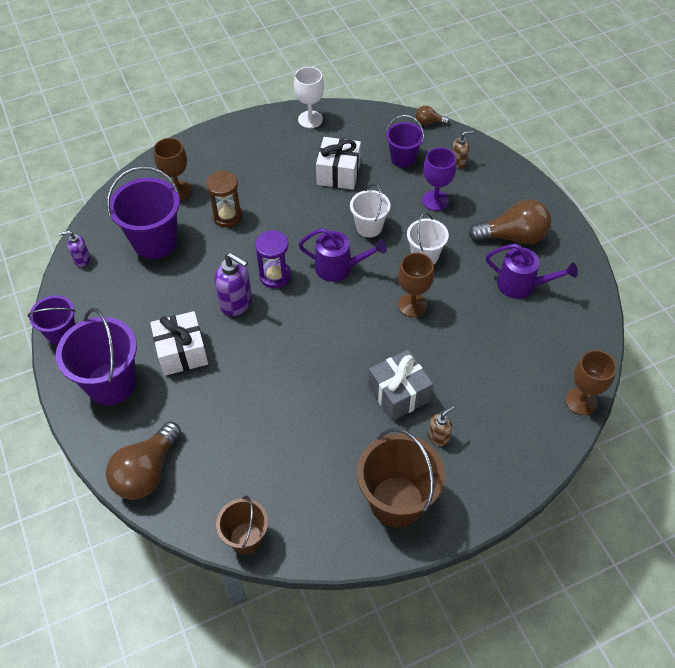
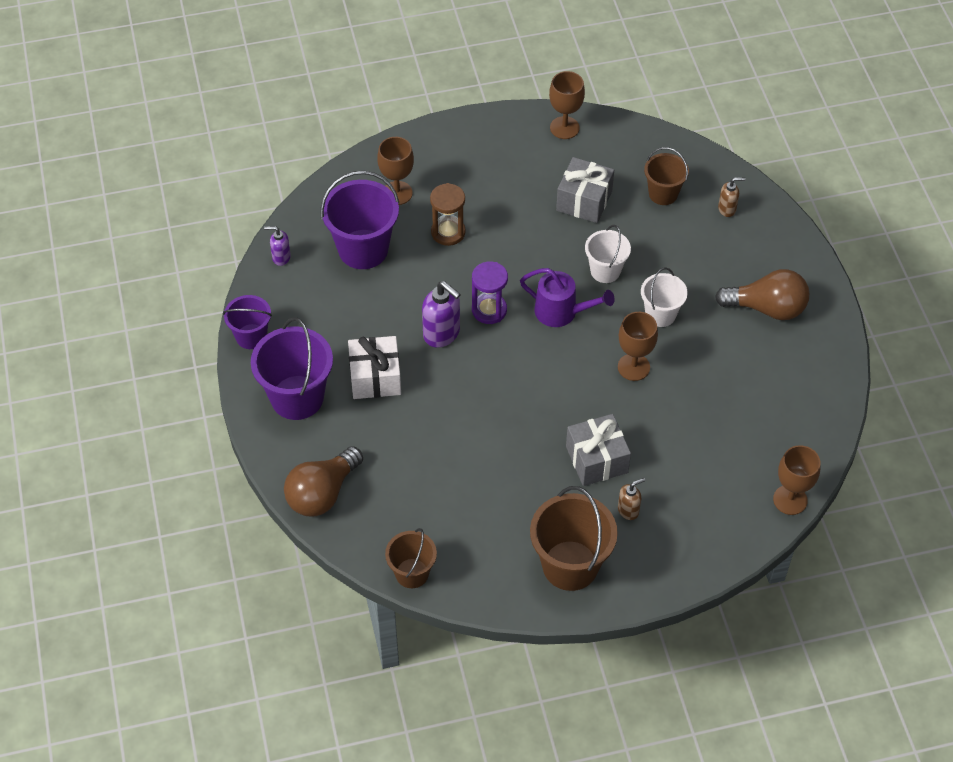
camera: 10 degrees right, 0 degrees up
white goblet [294,67,324,128] -> brown goblet [549,71,585,139]
white gift [316,137,361,190] -> grey gift [556,157,614,223]
purple bucket [386,115,424,167] -> brown bucket [644,147,689,205]
brown light bulb [416,106,450,125] -> none
purple goblet [422,148,457,211] -> none
purple watering can [486,244,578,299] -> none

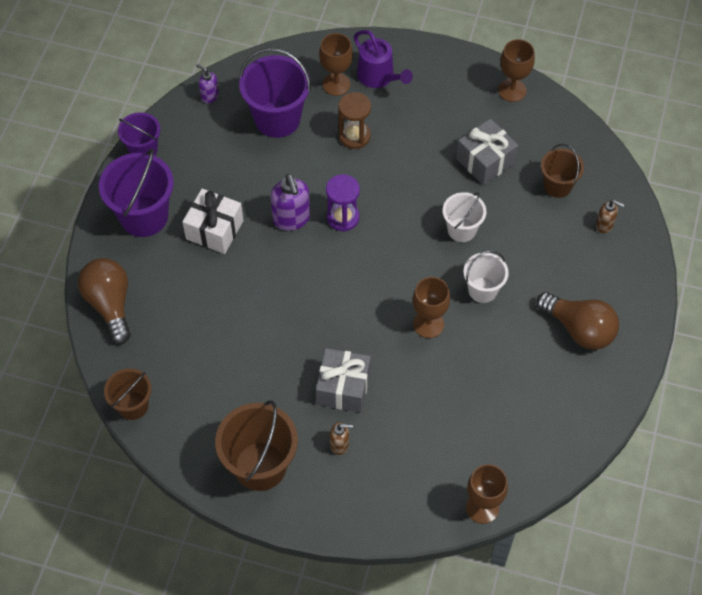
camera: 30 degrees right, 5 degrees up
brown light bulb [284,446,363,517] -> brown light bulb turned 90 degrees clockwise [78,258,131,344]
purple watering can [520,268,615,327] -> purple watering can moved to [354,30,413,88]

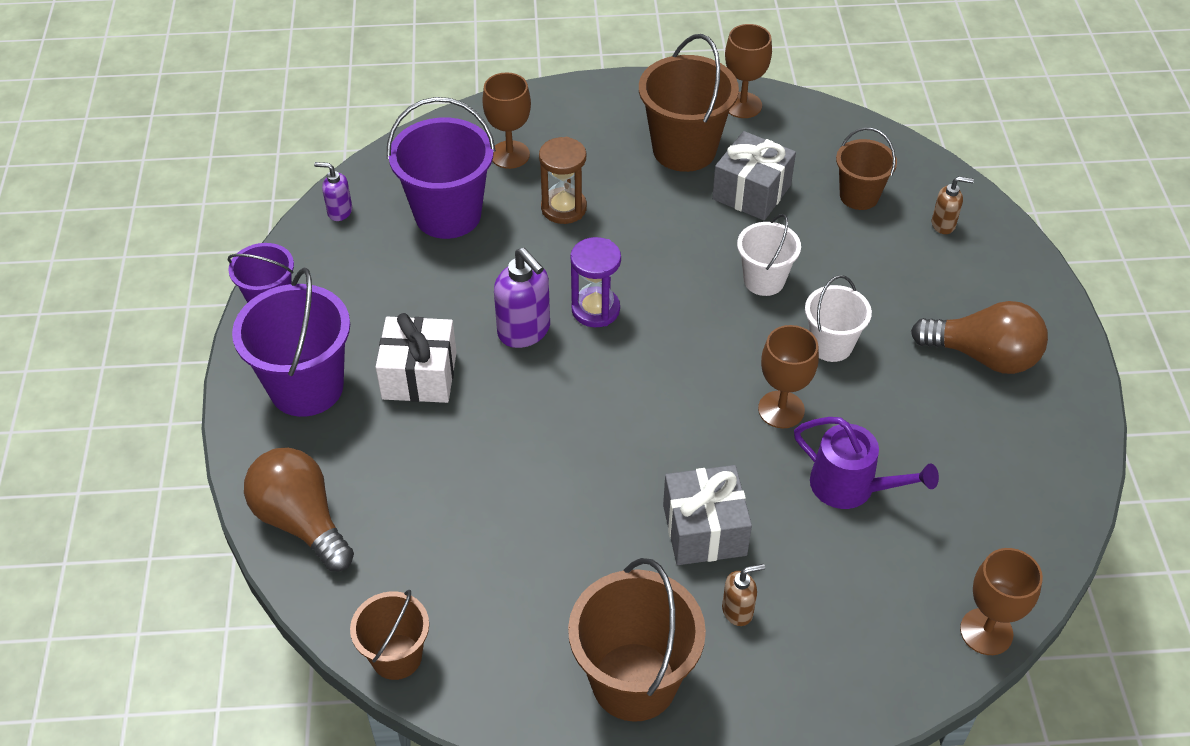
camera: 20 degrees left, 10 degrees down
purple watering can [354,30,413,88] -> purple watering can moved to [794,417,939,509]
none -> brown bucket [639,34,739,172]

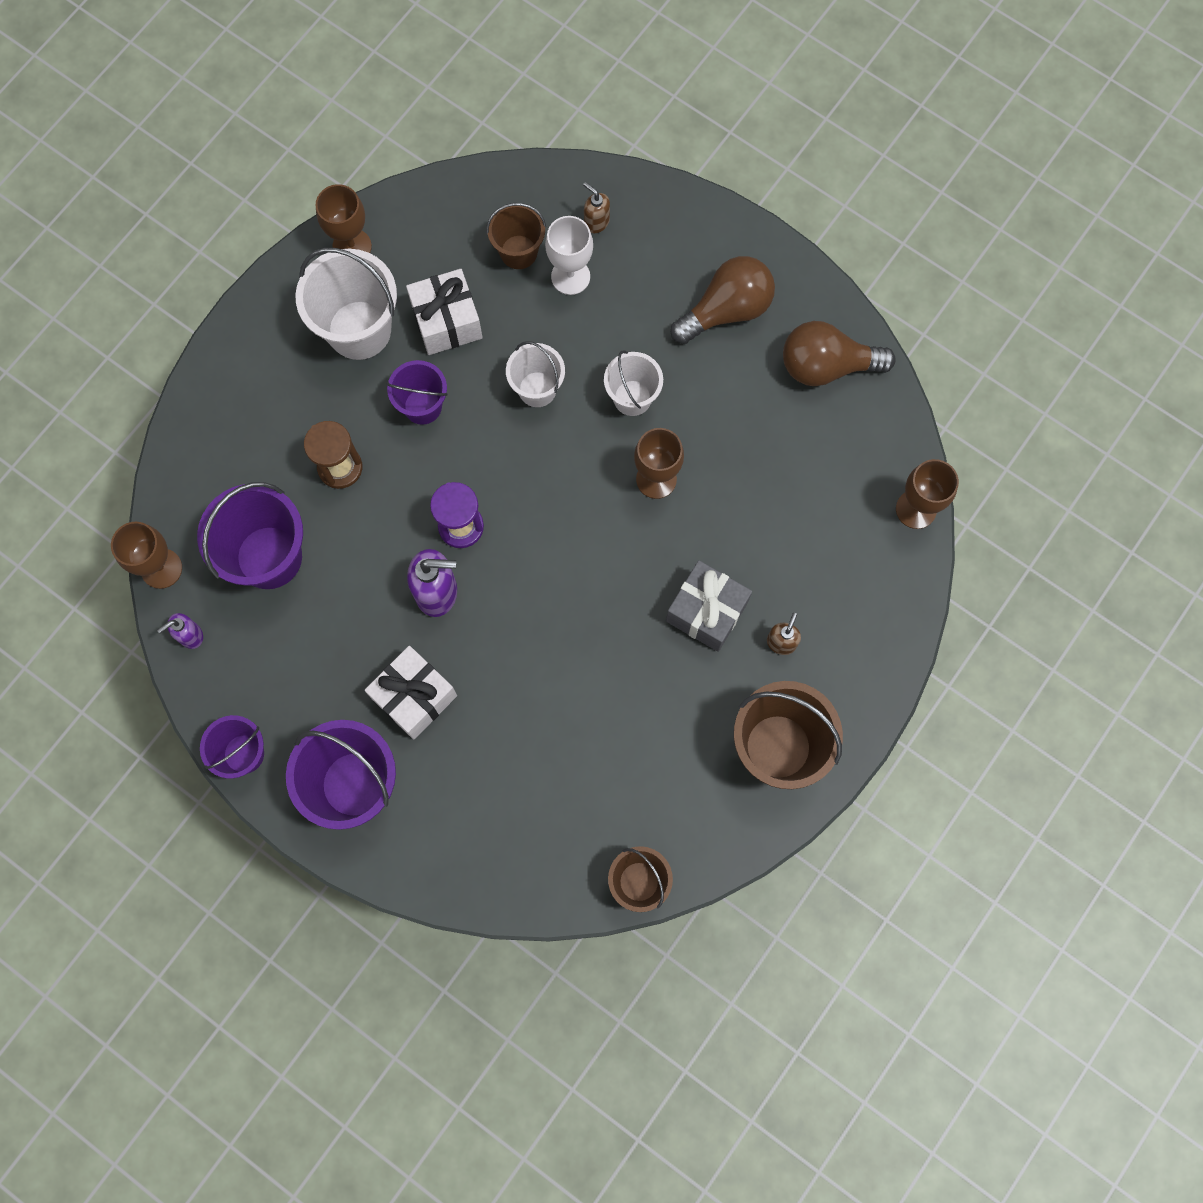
camera: 50 degrees left, 25 degrees up
brown light bulb [244,448,354,571] -> brown light bulb moved to [783,321,896,386]
brown goblet [482,72,531,169] -> brown goblet moved to [111,522,182,589]
brown bucket [639,34,739,172] -> white bucket [296,248,397,360]
grey gift [712,131,796,220] -> white gift [406,269,483,355]
purple watering can [794,417,939,509] -> none
brown soap dispenser [932,176,974,234] -> brown soap dispenser turned 90 degrees counterclockwise [583,182,610,233]
none -> purple bucket [386,360,448,425]
none -> white goblet [545,216,593,295]

